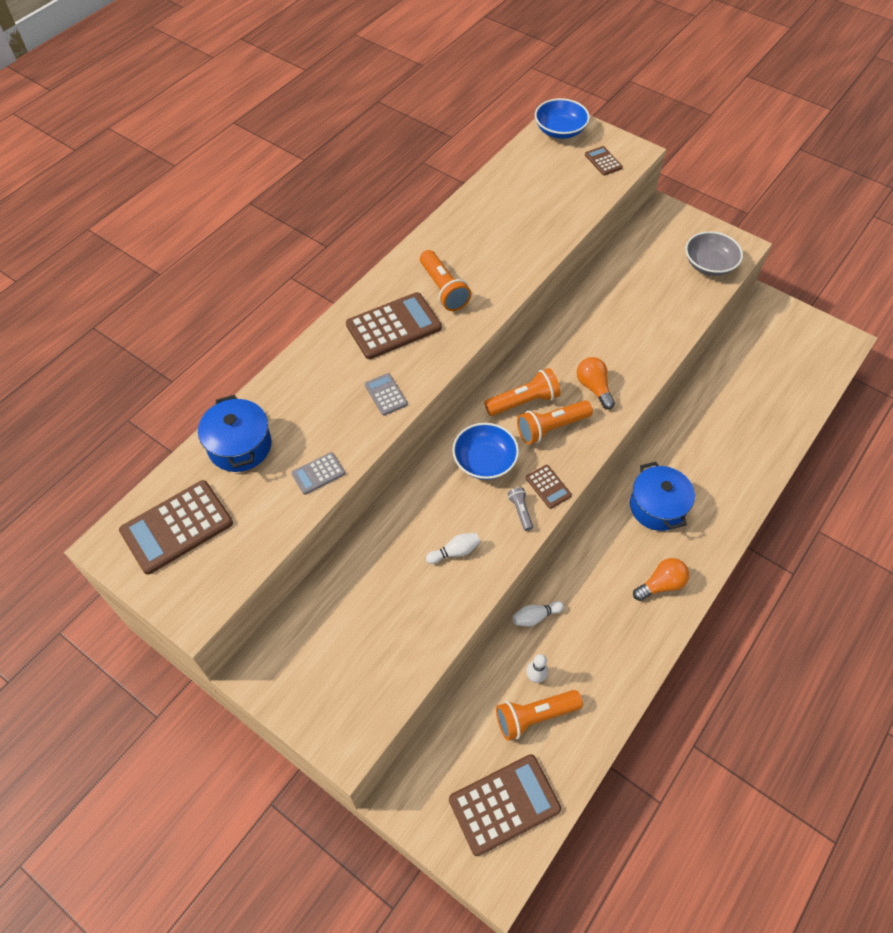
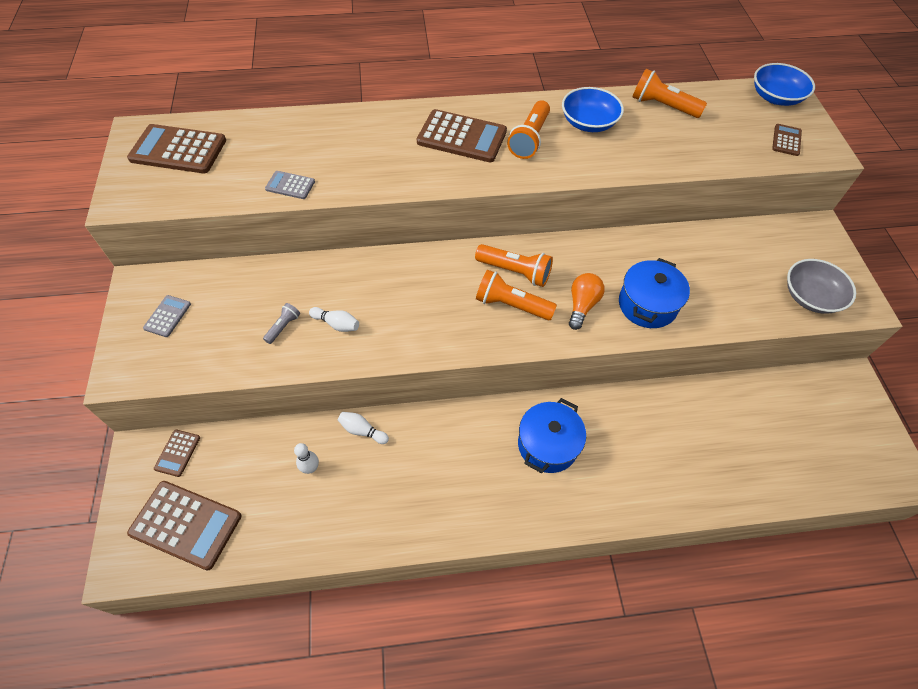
camera: 45 degrees right, 0 degrees up
blue pot [198,395,272,472] -> blue pot moved to [619,258,690,328]
grey calculator [365,373,408,415] -> grey calculator moved to [143,295,191,337]
blue bowl [452,423,519,480] -> blue bowl moved to [562,87,624,132]
orange flashlight [496,690,583,741] -> orange flashlight moved to [632,69,707,118]
grey flashlight [507,487,533,531] -> grey flashlight moved to [263,303,300,344]
brown calculator [526,465,572,509] -> brown calculator moved to [154,430,200,477]
orange light bulb [633,558,689,601] -> none

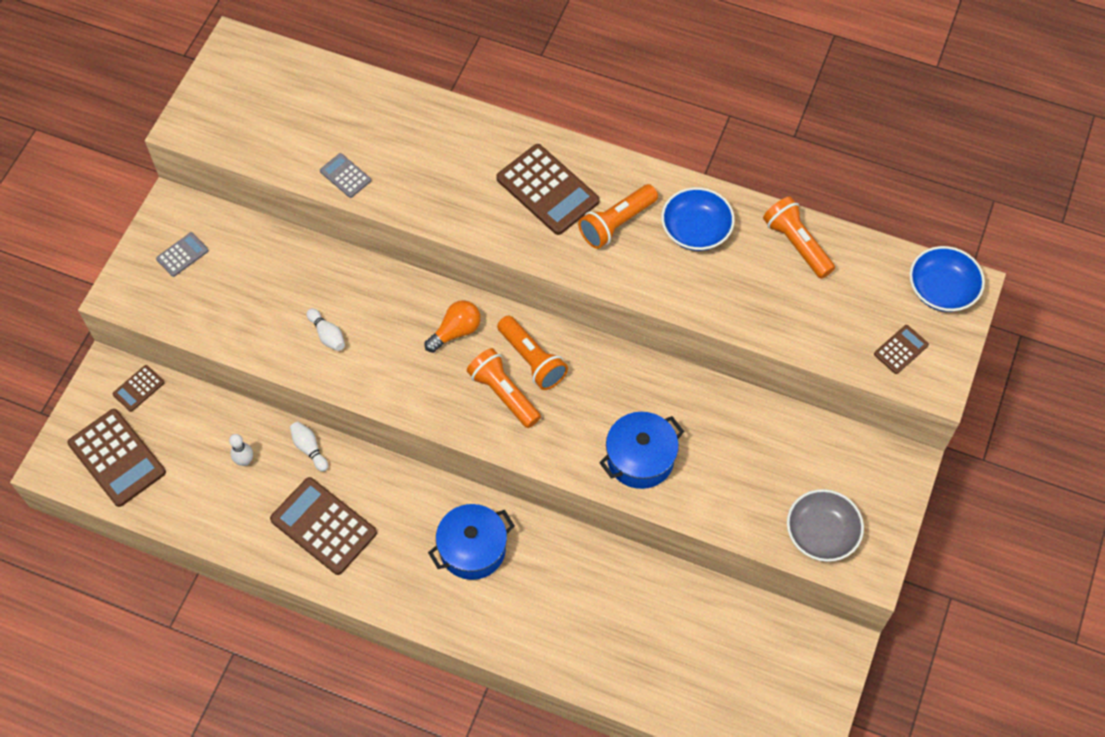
camera: 30 degrees right, 5 degrees up
brown calculator [127,124,226,173] -> brown calculator moved to [270,477,377,575]
grey flashlight [263,303,300,344] -> none
orange light bulb [569,273,605,330] -> orange light bulb moved to [424,300,481,353]

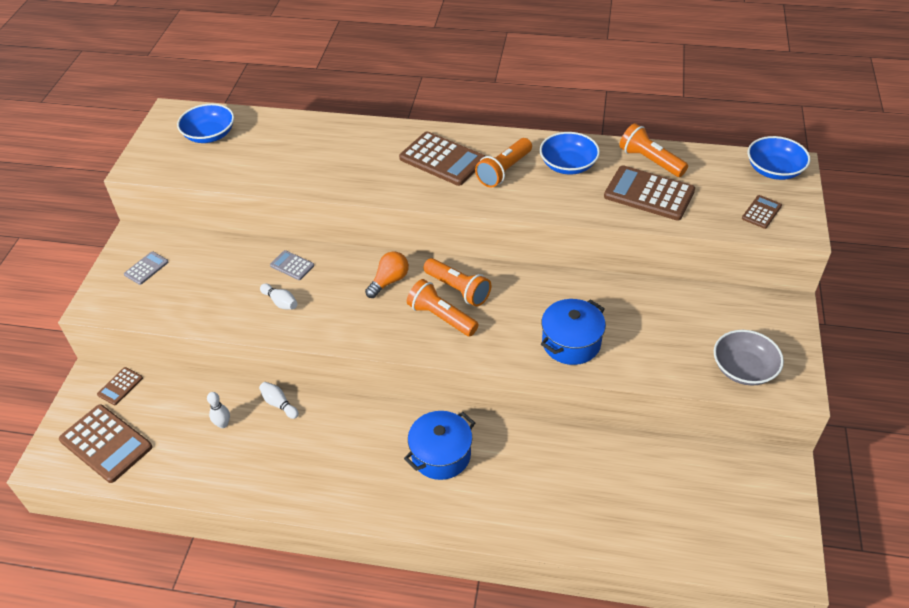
camera: 10 degrees left, 15 degrees down
brown calculator [270,477,377,575] -> brown calculator moved to [604,165,695,221]
grey calculator [320,153,371,198] -> grey calculator moved to [270,250,314,280]
none -> blue bowl [177,103,234,143]

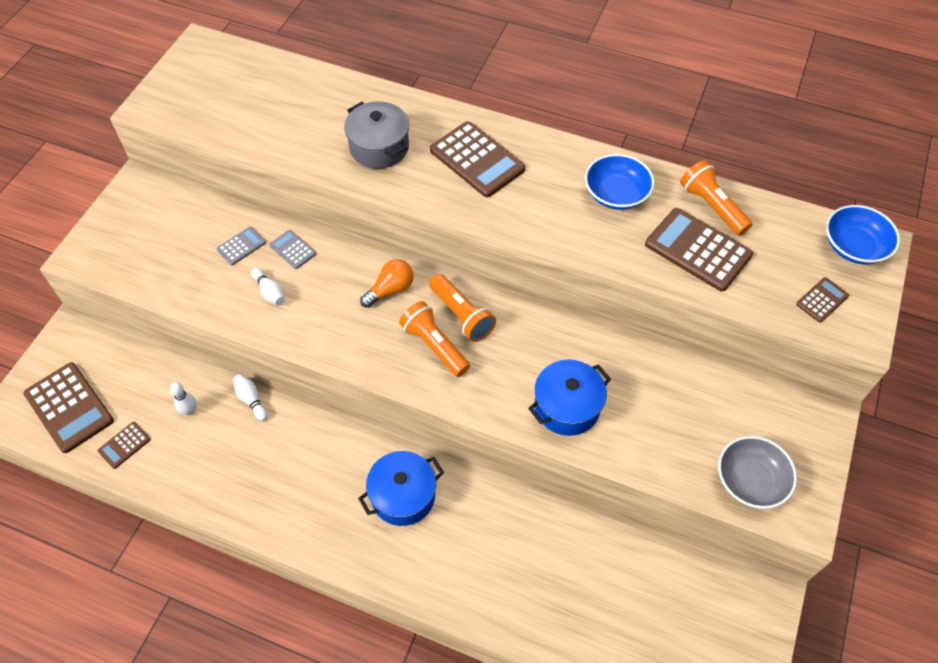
camera: 10 degrees right, 10 degrees up
brown calculator [97,367,143,405] -> brown calculator moved to [97,422,151,469]
grey calculator [124,251,169,285] -> grey calculator moved to [217,227,266,265]
blue bowl [177,103,234,143] -> none
orange flashlight [475,138,532,188] -> none
none -> grey pot [344,101,409,169]

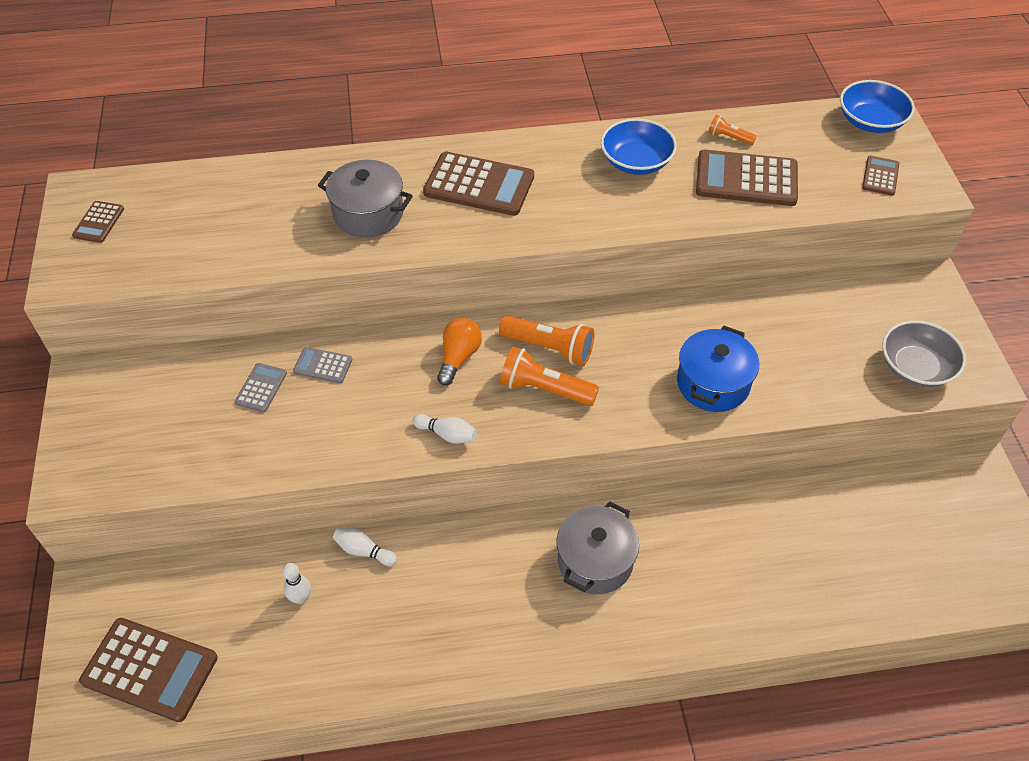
camera: 30 degrees left, 5 degrees down
brown calculator [97,422,151,469] -> brown calculator moved to [72,201,124,243]
white bowling pin [251,268,285,305] -> white bowling pin moved to [413,414,477,444]
blue pot [358,451,444,526] -> grey pot [557,501,639,594]
orange flashlight [680,160,752,236] -> orange flashlight [708,115,756,145], size x0.54

